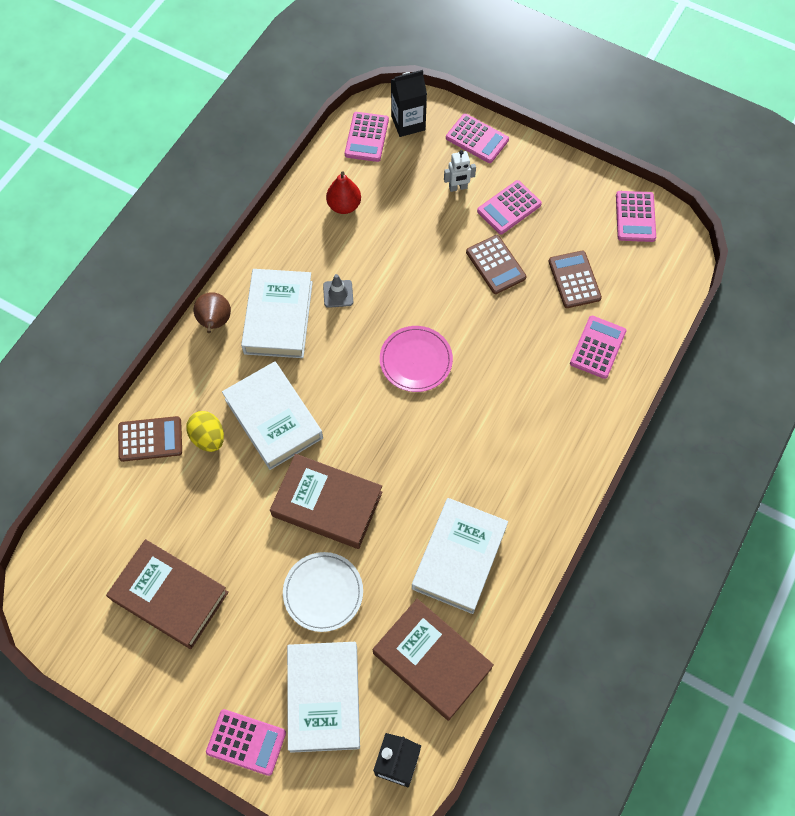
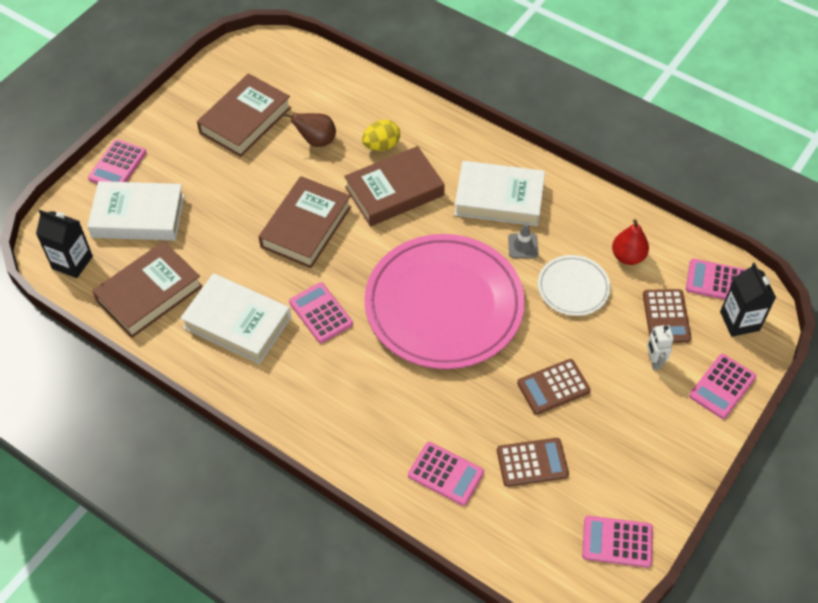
camera: 95 degrees right, 10 degrees down
brown calculator [118,416,182,462] -> brown calculator moved to [643,289,691,343]
brown pear [193,292,231,333] -> brown pear moved to [282,113,336,147]
white book [222,361,323,470] -> brown book [344,146,445,227]
white plate [283,552,363,632] -> white plate moved to [538,255,611,316]
pink plate [380,326,453,392] -> pink plate [364,234,525,369], size x2.17
pink calculator [477,180,542,235] -> pink calculator moved to [289,282,353,343]

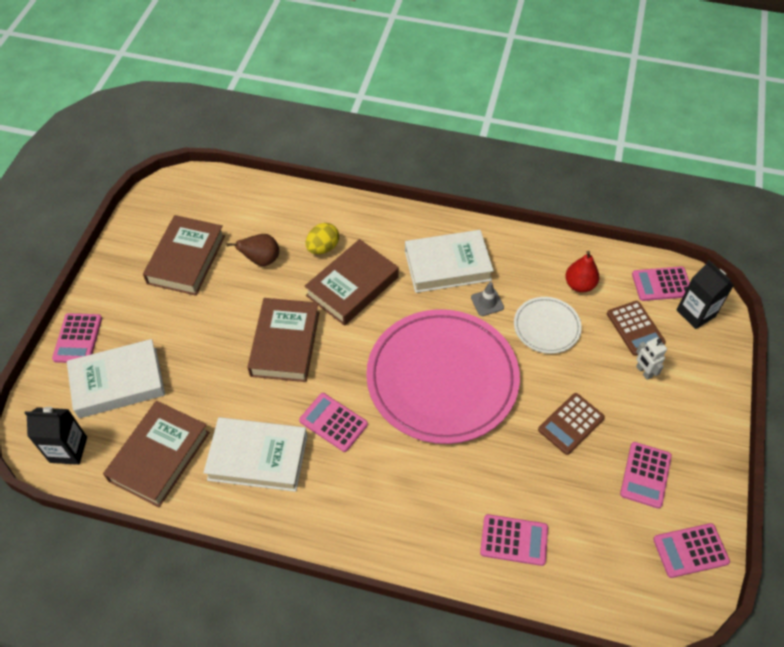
camera: 20 degrees left, 0 degrees up
brown calculator [497,438,569,487] -> none
pink calculator [689,354,756,419] -> pink calculator moved to [620,442,672,509]

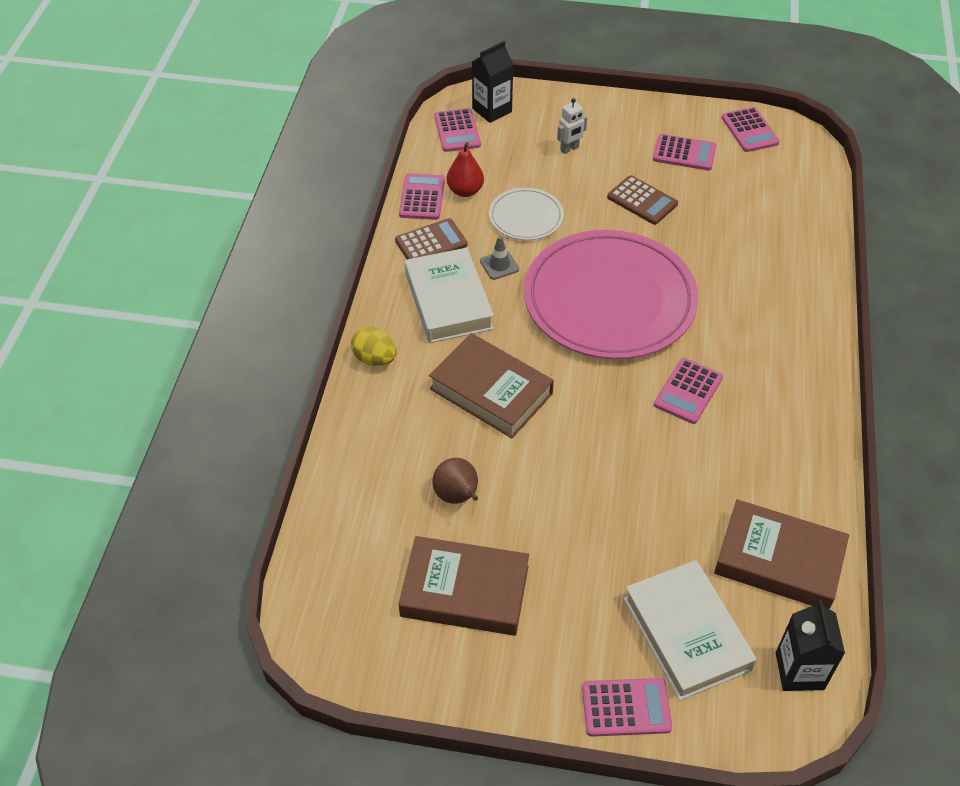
camera: 95 degrees left, 5 degrees down
white book [203,417,307,492] -> none
brown book [247,298,320,382] -> none
yellow egg [306,223,339,254] -> yellow egg moved to [351,327,397,366]
pink calculator [480,514,548,566] -> pink calculator moved to [399,173,445,220]
brown calculator [607,301,666,356] -> brown calculator moved to [395,218,467,259]

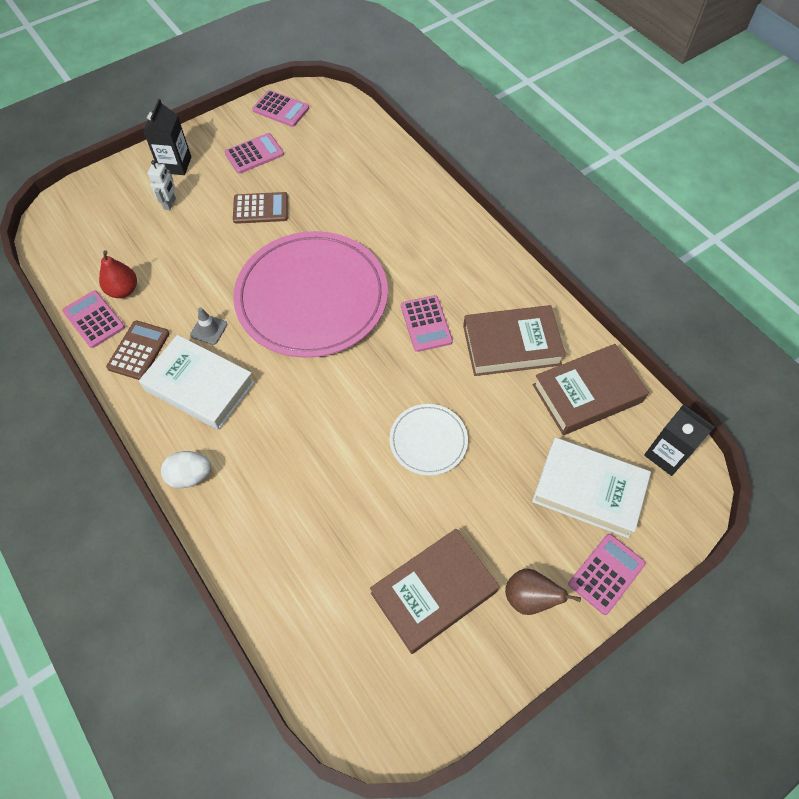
camera: 45 degrees left, 10 degrees up
yellow egg [351,327,397,366] -> white egg [161,451,211,488]
brown book [429,333,554,438] -> brown book moved to [463,305,566,376]
brown pear [433,458,478,504] -> brown pear moved to [505,568,581,615]
pink calculator [434,108,481,152] -> none
black carton [472,41,514,123] -> black carton moved to [143,99,191,175]
white plate [489,188,564,240] -> white plate moved to [389,404,468,476]

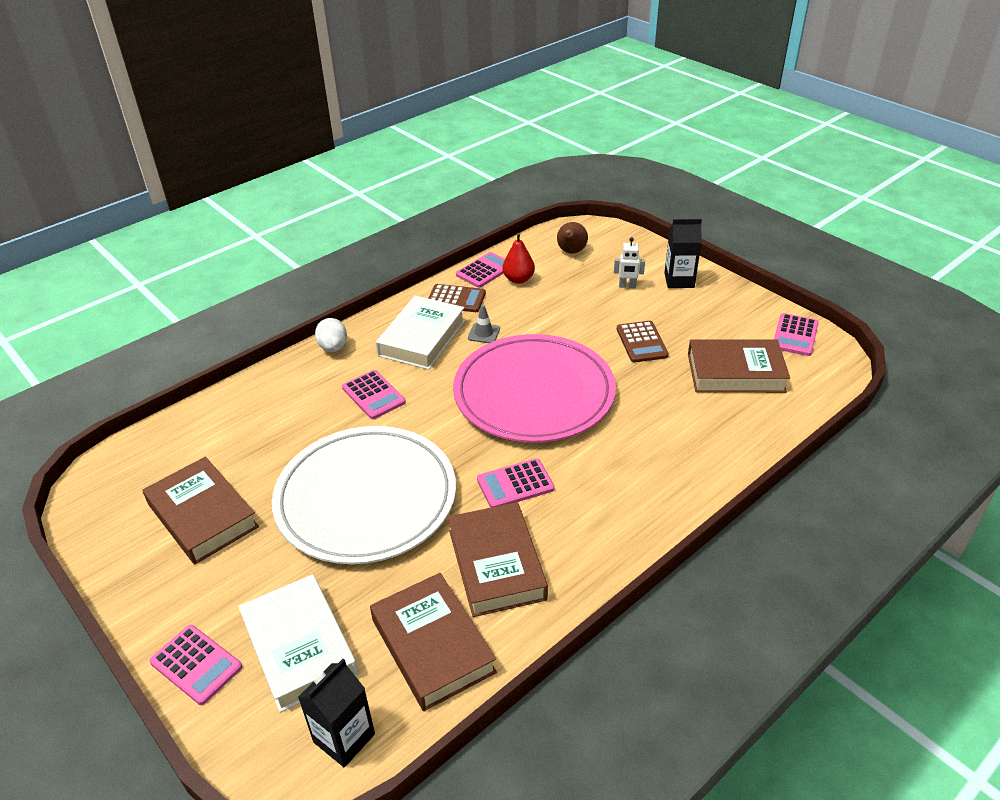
camera: 85 degrees right, 20 degrees down
pink calculator [224,133,284,174] -> pink calculator moved to [342,370,406,419]
white plate [389,404,468,476] -> white plate [272,426,456,564], size x2.17
brown pear [505,568,581,615] -> brown pear moved to [557,222,588,253]
white book [532,437,651,538] -> white book turned 45 degrees counterclockwise [238,574,359,713]
none -> brown book [688,339,790,393]

